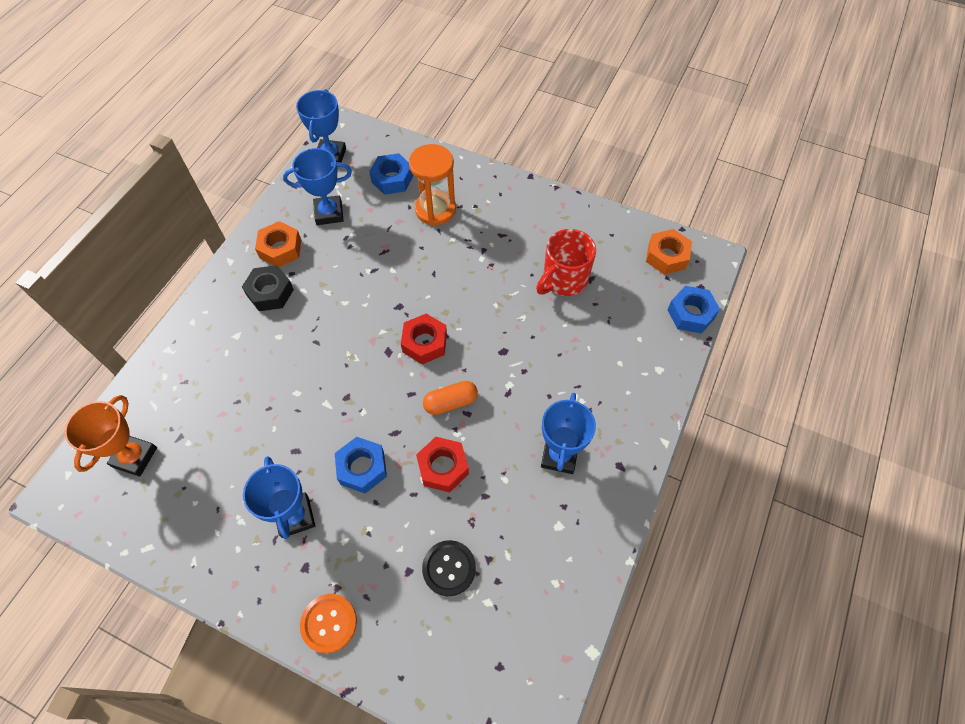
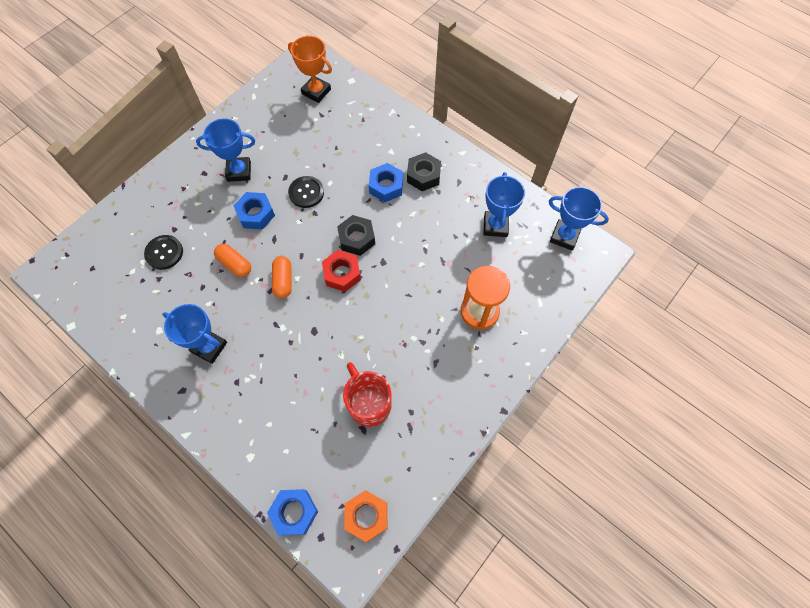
camera: 105 degrees right, 5 degrees up
orange nut [255,221,301,267] -> none
orange button [300,594,357,653] -> none
blue nut [369,153,413,195] -> blue nut moved to [369,163,403,202]
red nut [416,437,469,493] -> orange capsule [214,244,251,277]
none -> black button [288,176,324,208]
none -> black nut [337,215,375,256]

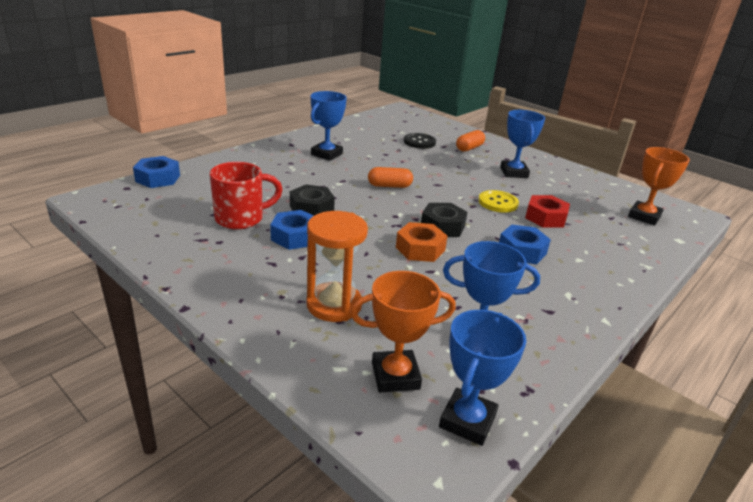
camera: 90 degrees right, 35 degrees down
orange capsule [214,244,251,277] -> orange capsule moved to [456,130,485,152]
blue nut [234,192,275,229] -> blue nut moved to [270,210,314,250]
black button [288,176,324,208] -> yellow button [478,190,519,213]
red nut [322,250,361,292] -> red nut moved to [525,195,570,228]
orange nut [344,490,387,542] -> orange nut moved to [396,222,448,262]
black nut [407,152,441,191] -> black nut moved to [290,185,335,216]
none -> orange trophy [351,271,456,393]

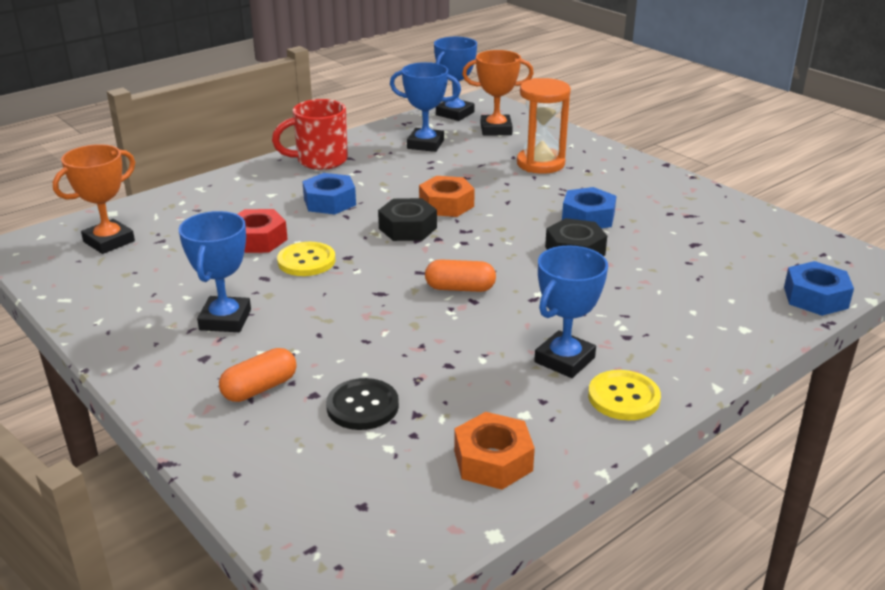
camera: 170 degrees left, 0 degrees up
red mug [209,162,283,230] -> red mug moved to [272,99,348,170]
none -> orange nut [454,412,535,490]
none -> yellow button [588,370,661,420]

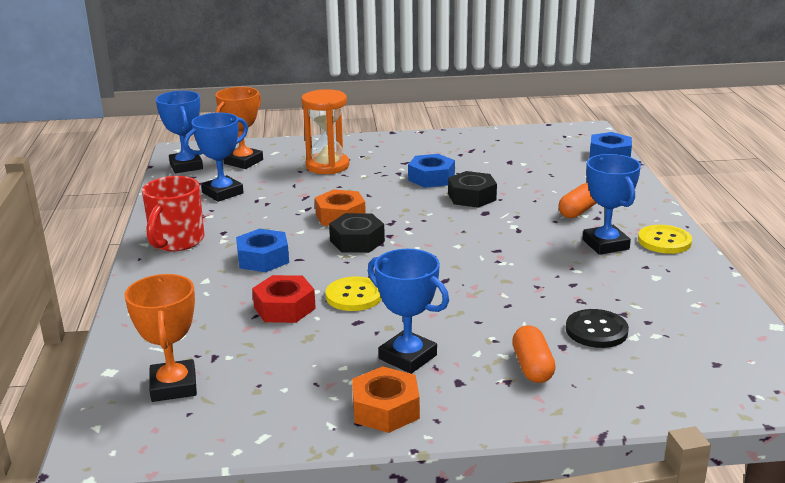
camera: 55 degrees left, 5 degrees down
orange capsule [425,260,496,292] -> orange capsule moved to [559,183,596,218]
orange nut [454,412,535,490] -> orange nut moved to [352,366,420,433]

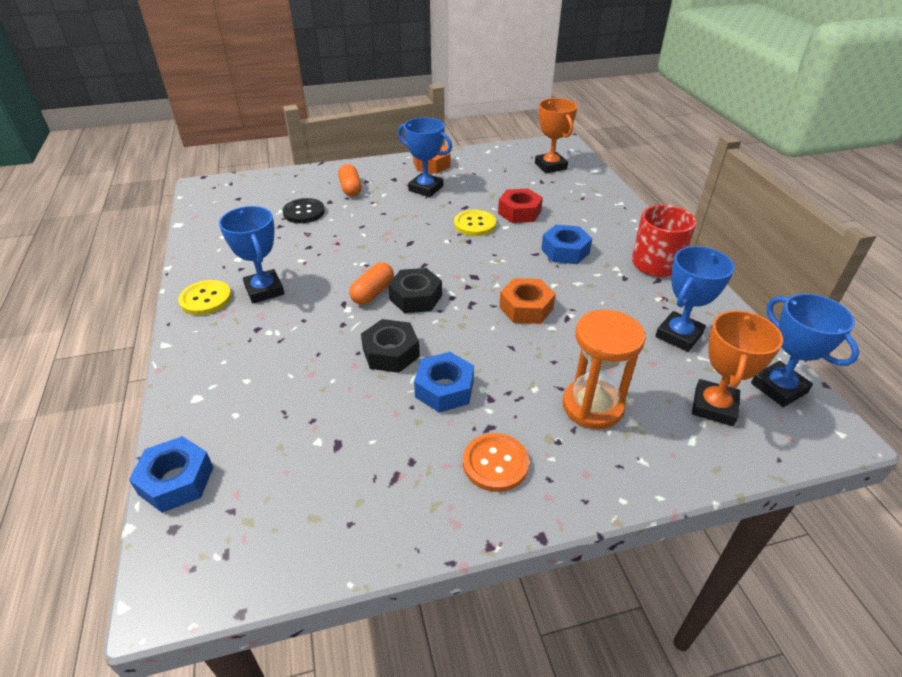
camera: 170 degrees right, 15 degrees up
black nut [329,213,385,253] -> black nut moved to [388,268,442,313]
orange capsule [559,183,596,218] -> orange capsule moved to [349,262,394,305]
none -> orange button [463,433,529,492]

